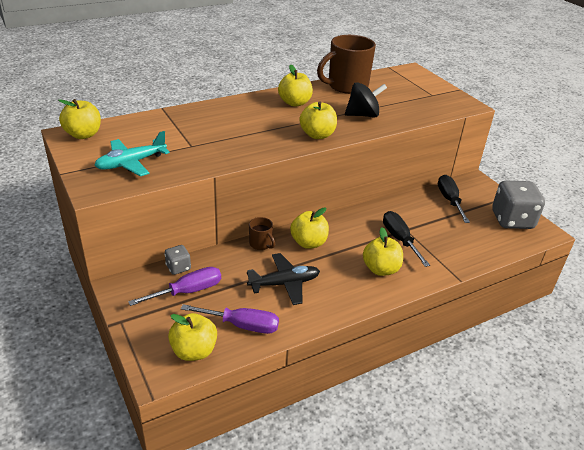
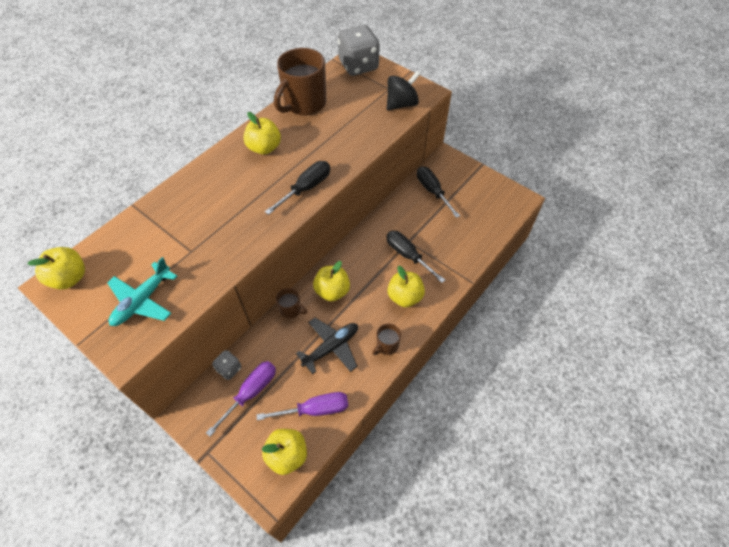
camera: 20 degrees left, 20 degrees up
yellow apple [300,102,337,139] -> black screwdriver [265,161,330,215]
black spinning top [345,82,387,118] -> black spinning top moved to [387,71,420,111]
grey dice [492,181,545,229] -> grey dice moved to [338,25,380,76]
none -> brown mug [372,323,401,355]

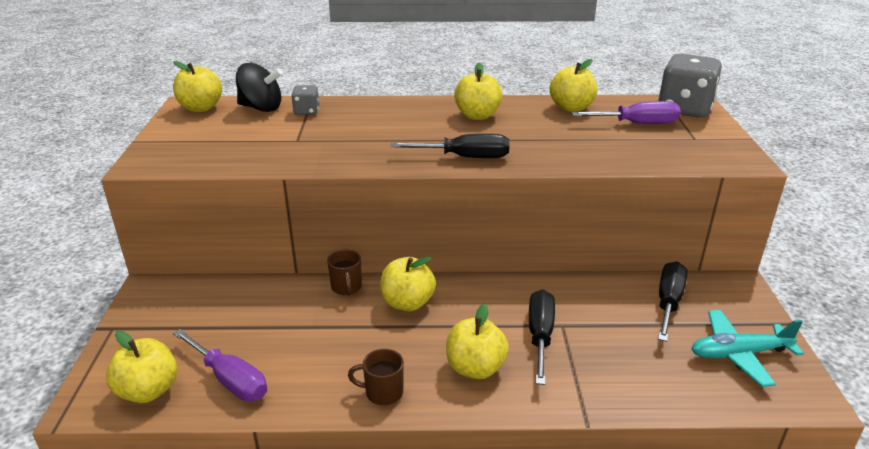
camera: 50 degrees right, 25 degrees down
turquoise plane [107,257,178,326] -> turquoise plane moved to [691,310,804,387]
purple screwdriver [206,361,276,437] -> purple screwdriver moved to [571,101,681,124]
grey dice [212,350,242,380] -> grey dice moved to [291,85,319,115]
brown mug [274,48,327,115] -> yellow apple [549,59,597,112]
black plane [296,318,358,374] -> none
black spinning top [387,71,420,111] -> black spinning top moved to [236,63,283,112]

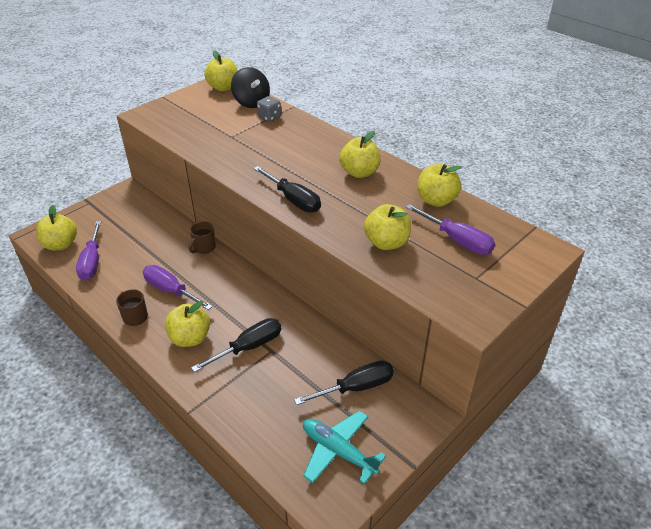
camera: 45 degrees right, 10 degrees up
yellow apple [380,256,436,311] -> yellow apple moved to [364,204,411,250]
grey dice [658,53,723,118] -> none
none -> purple screwdriver [143,265,213,310]

